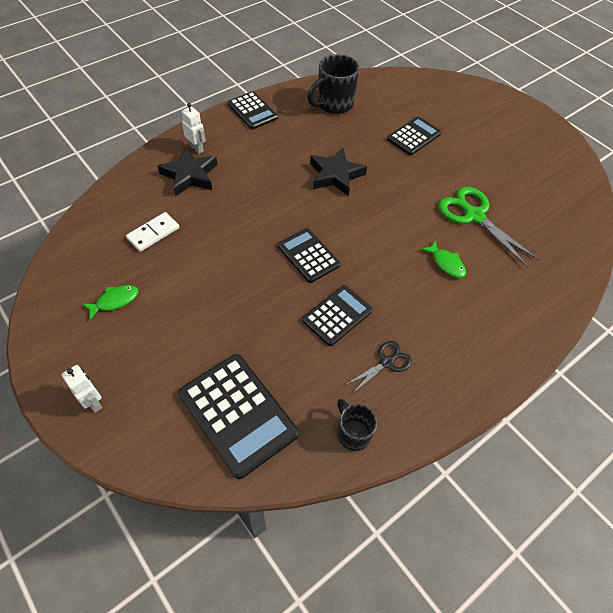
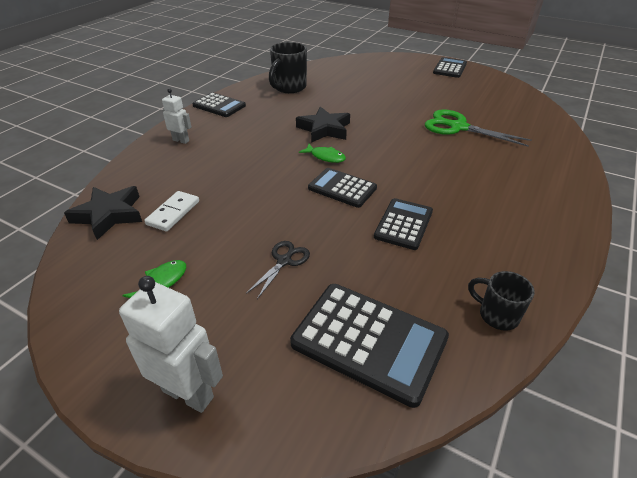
camera: 20 degrees left, 15 degrees down
white robot [62,365,102,413] -> white robot [119,276,223,413], size x1.71
black star [158,147,218,196] -> black star moved to [64,186,142,240]
black scissors [345,341,412,394] -> black scissors moved to [246,241,310,299]
black calculator [387,117,441,155] -> black calculator moved to [433,57,467,78]
green fish [421,240,466,278] -> green fish moved to [299,144,346,163]

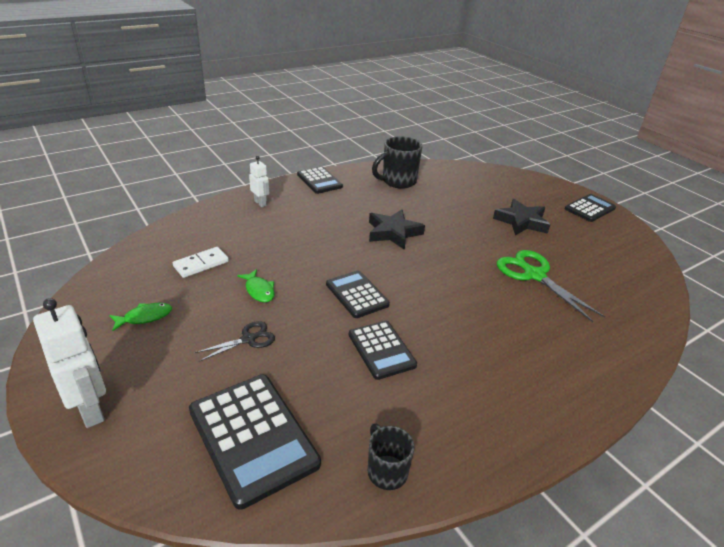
camera: 25 degrees right, 5 degrees down
black star [64,186,142,240] -> black star moved to [493,199,550,235]
green fish [299,144,346,163] -> green fish moved to [237,269,275,302]
black calculator [374,198,433,250] -> black calculator turned 105 degrees clockwise [349,321,417,380]

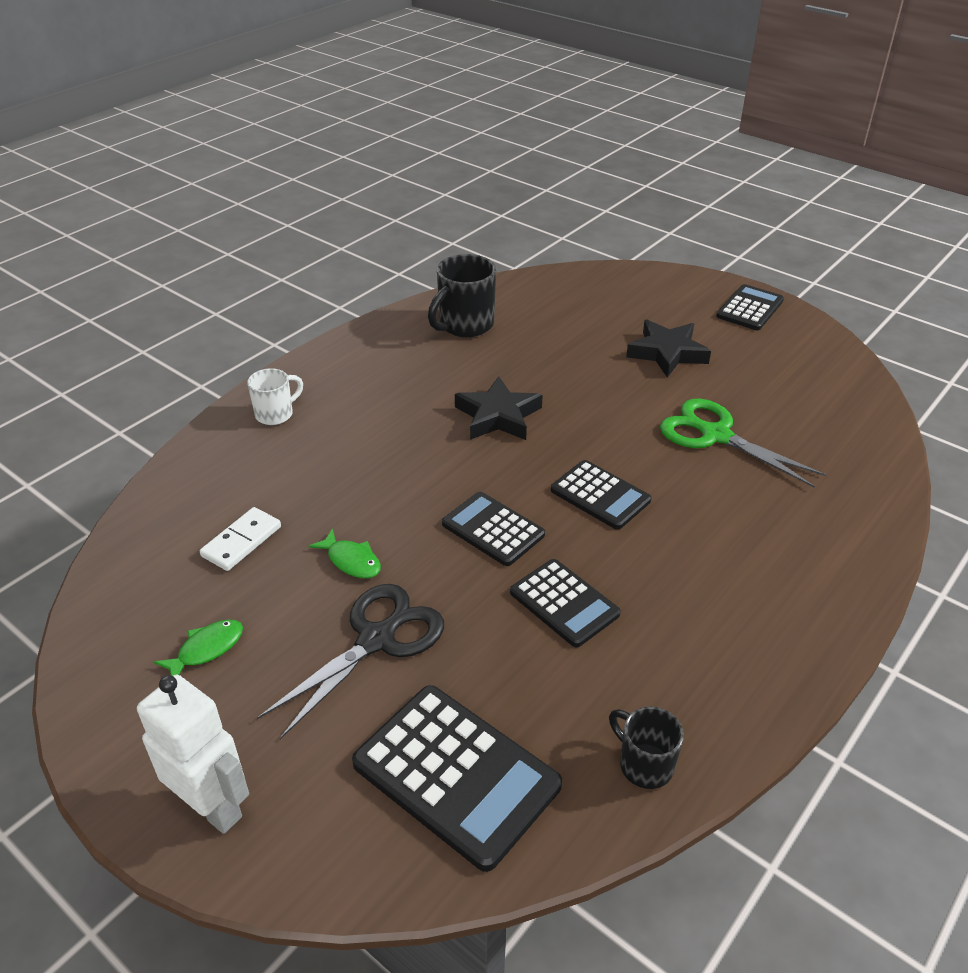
camera: 15 degrees left, 5 degrees up
black scissors [194,321,275,362] -> black scissors [257,584,444,739], size x1.80
white robot [249,156,269,207] -> white mug [247,368,303,425]
black calculator [297,167,343,194] -> black calculator moved to [551,460,651,530]

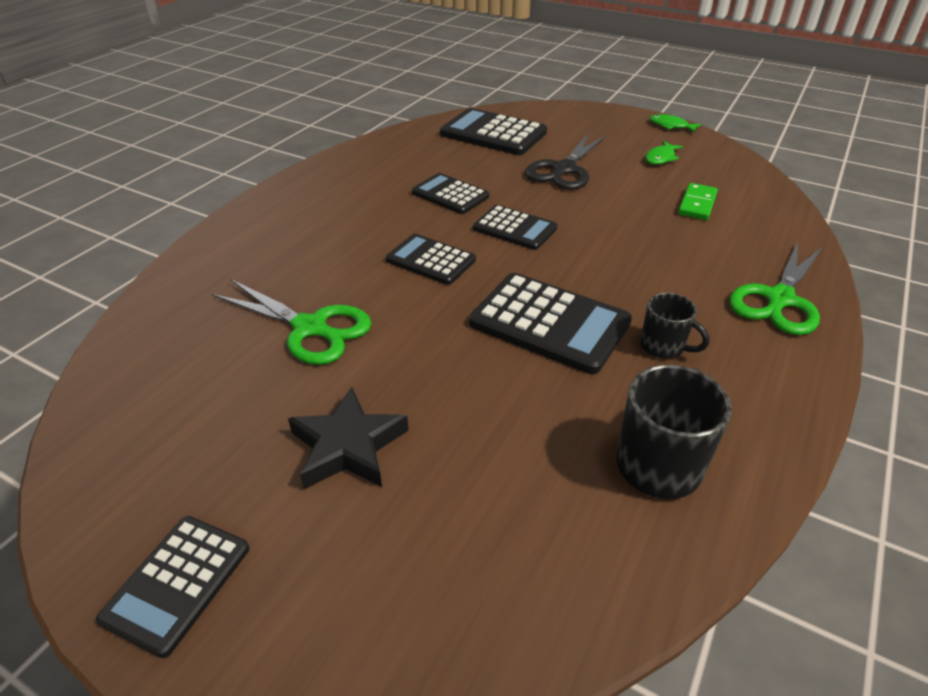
camera: 170 degrees right, 0 degrees up
white robot [137,675,249,834] -> none
white domino [200,507,281,571] -> green domino [678,183,718,220]
white mug [247,368,303,425] -> green scissors [729,242,823,335]
green fish [309,528,381,579] -> green fish moved to [650,114,701,133]
black star [455,376,543,440] -> black calculator [469,273,632,374]
black mug [609,706,684,789] -> black mug moved to [640,293,710,359]

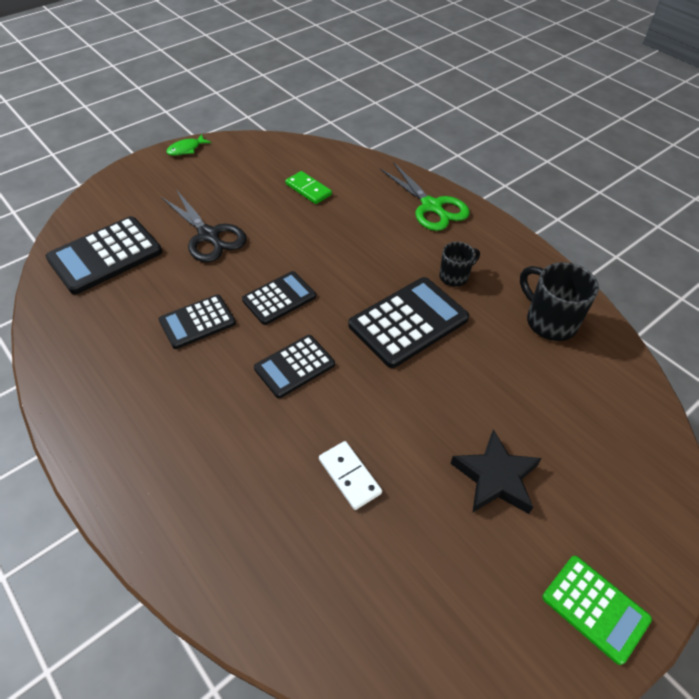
camera: 70 degrees left, 10 degrees up
black calculator [96,516,249,658] -> green calculator [542,556,652,665]
green scissors [212,279,372,365] -> white domino [319,441,382,510]
green fish [645,141,683,165] -> none

